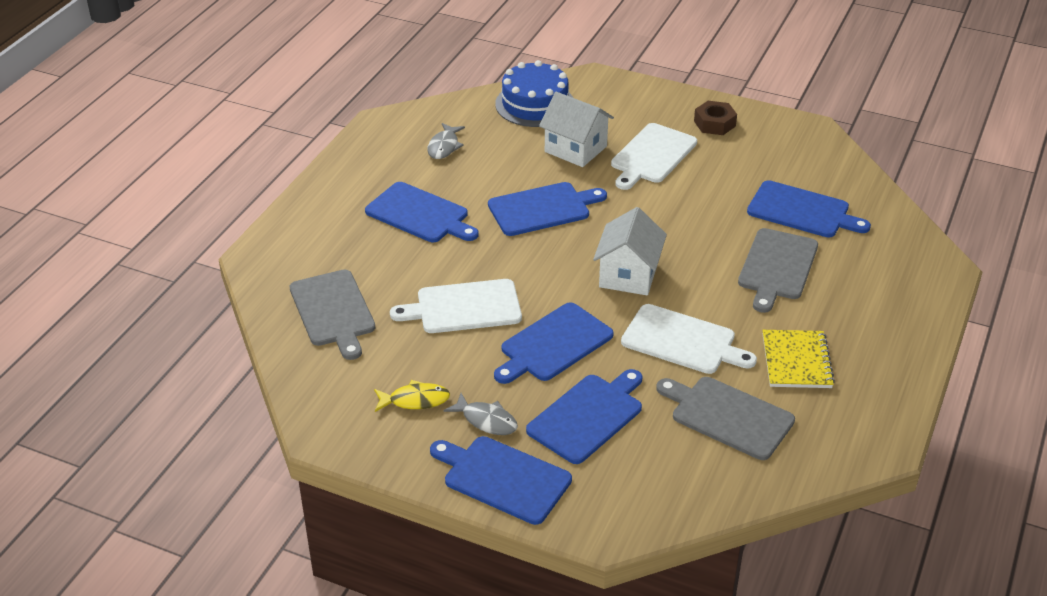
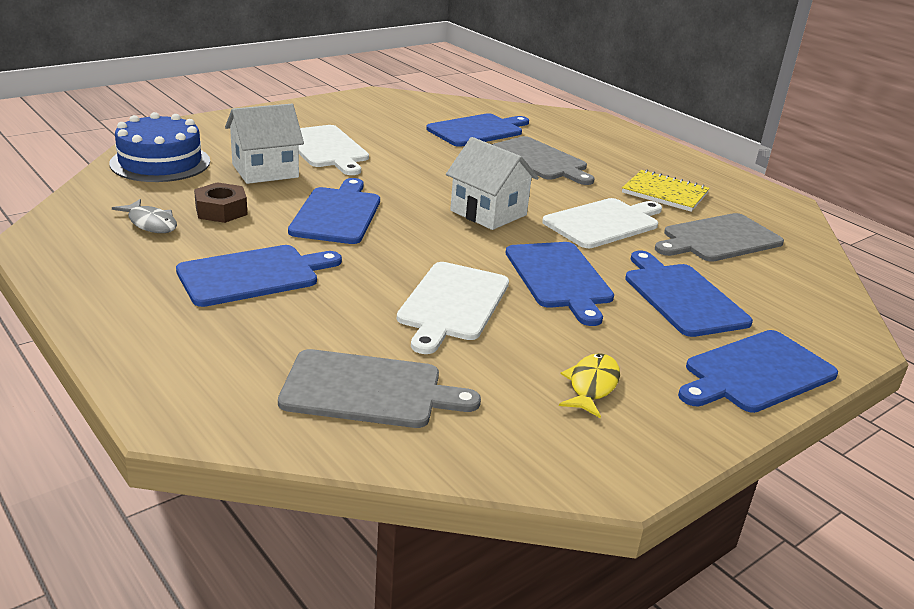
camera: 65 degrees left, 10 degrees down
grey fish [443,393,518,435] -> none
brown nut [694,101,737,135] -> brown nut moved to [194,182,248,223]

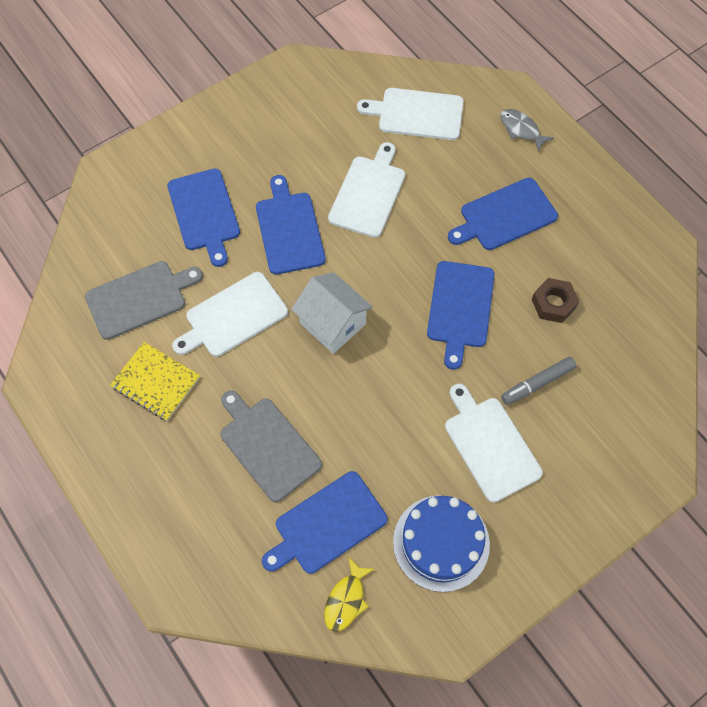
camera: 175 degrees left, 35 degrees up
blue cake [109,112,210,182] -> blue cake moved to [393,495,490,592]
grey fish [112,199,177,233] -> grey fish moved to [500,109,554,152]
white house [225,104,304,184] -> grey marker [501,356,577,405]
grey cutting board [278,349,481,428] -> white cutting board [357,88,464,140]
yellow fish [559,353,620,418] -> yellow fish moved to [324,558,375,632]
blue cutting board [678,330,838,413] -> none

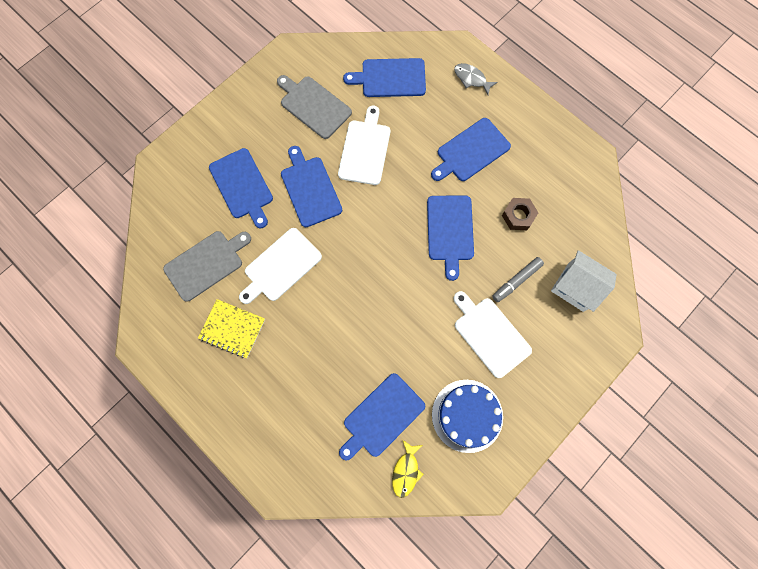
camera: 10 degrees left, 10 degrees up
grey cutting board [220,391,322,502] -> grey cutting board moved to [277,75,352,139]
white house [291,272,373,354] -> white house moved to [551,250,617,312]
white cutting board [357,88,464,140] -> blue cutting board [343,58,426,97]

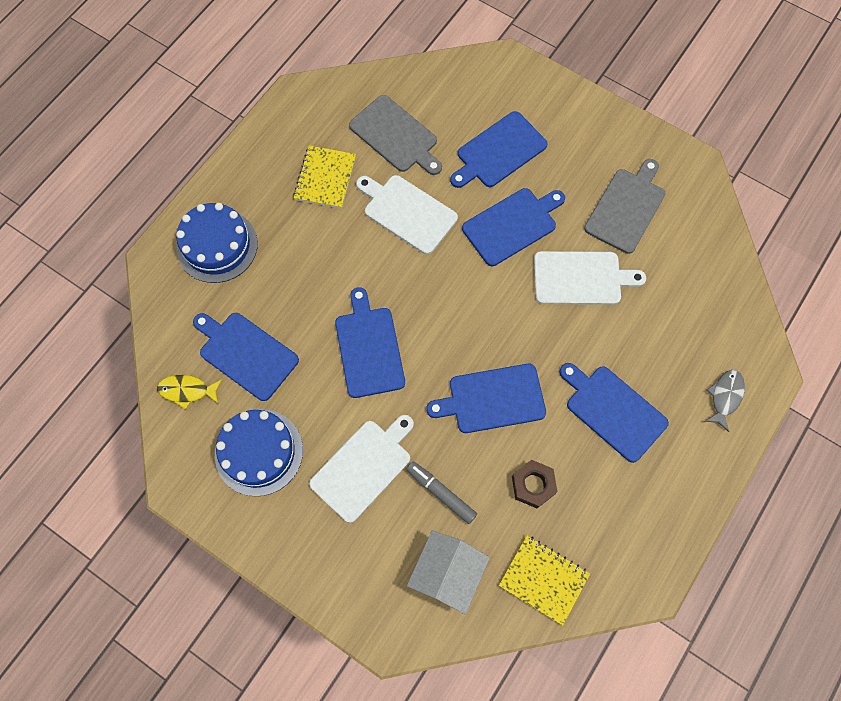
camera: 80 degrees right, 5 degrees down
blue cutting board [343,58,426,97] -> blue cutting board moved to [335,287,405,398]
none -> blue cake [176,203,258,283]
none -> yellow notebook [499,536,590,626]

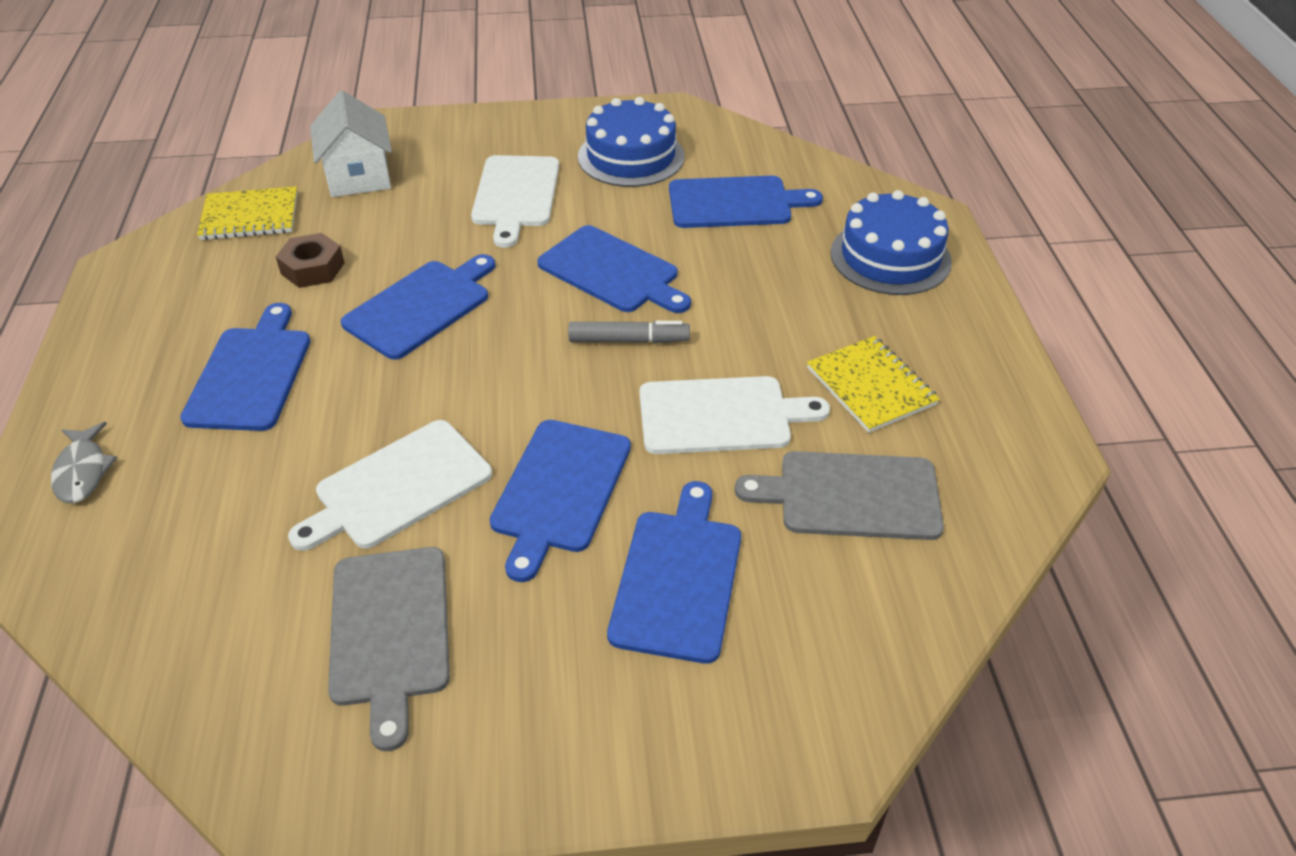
camera: 140 degrees right, 25 degrees down
yellow fish [157,375,222,410] -> none
grey marker [406,461,477,524] -> grey marker moved to [568,321,690,344]
blue cutting board [559,363,669,463] -> blue cutting board turned 90 degrees counterclockwise [180,303,310,431]

